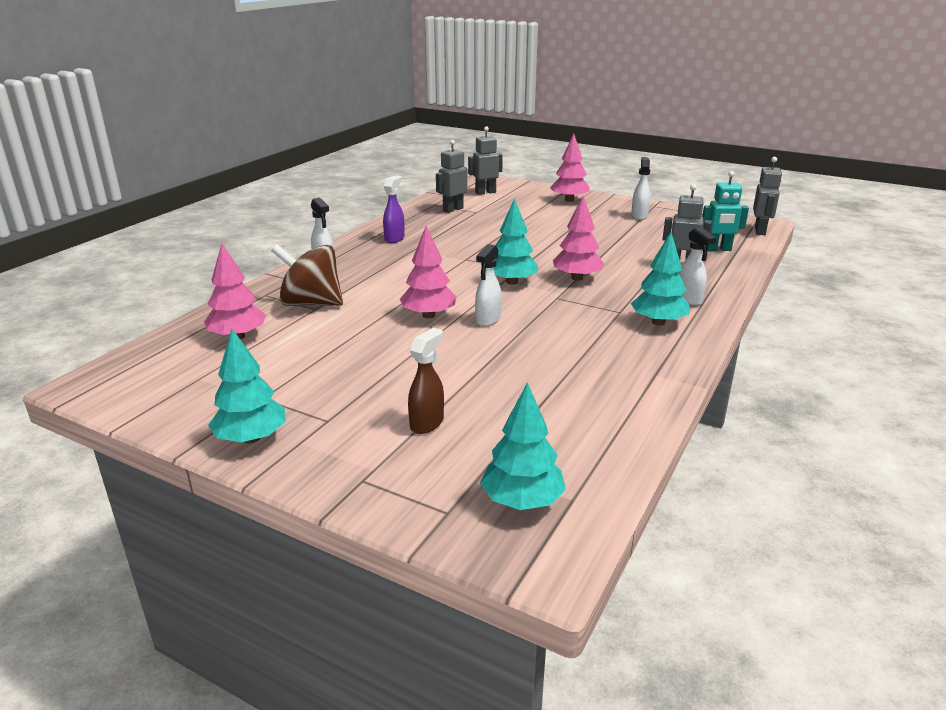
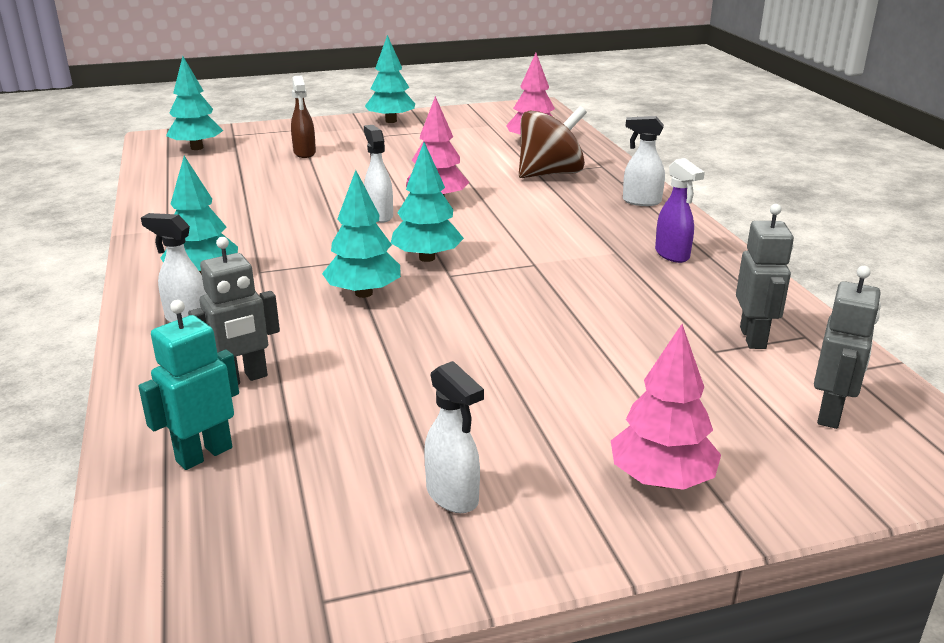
camera: 135 degrees right, 0 degrees up
pink tree [553,195,604,281] -> turquoise tree [322,170,401,298]
grey robot [753,157,782,235] -> none

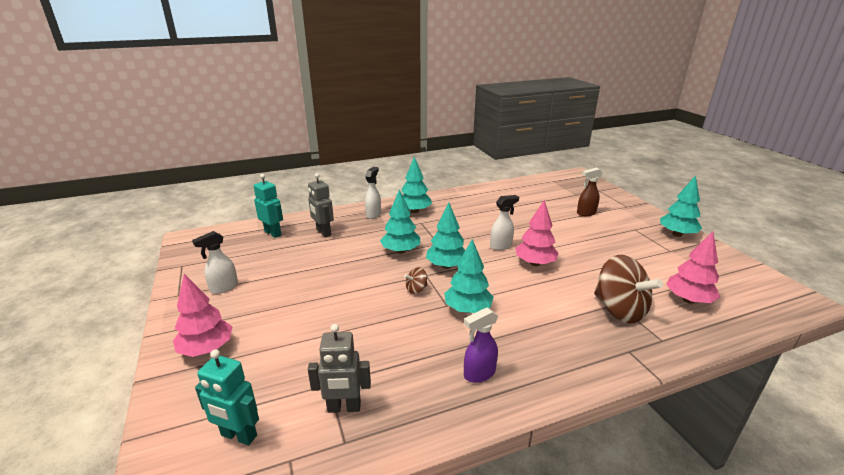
camera: 85 degrees right, 0 degrees up
turquoise tree [166,56,223,150] -> turquoise tree moved to [444,239,493,313]
white spray bottle [623,116,665,206] -> none
grey robot [814,266,881,429] -> turquoise robot [195,349,259,445]
none -> brown spinning top [404,267,428,294]

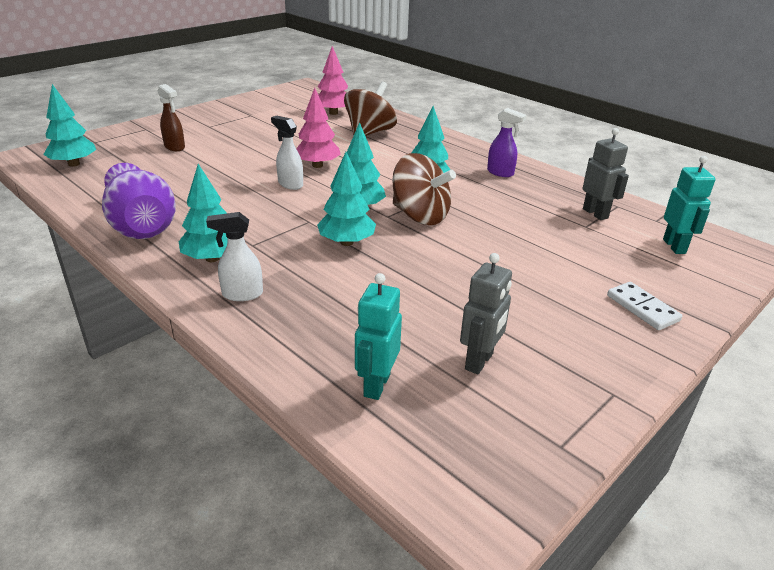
camera: 115 degrees left, 5 degrees up
pink tree [173,274,232,357] -> white domino [607,282,682,330]
white spray bottle [192,231,238,294] -> none
grey robot [308,173,334,237] -> grey robot moved to [460,253,512,374]
brown spinning top [404,267,428,294] -> brown spinning top [392,153,456,225], size x2.28
turquoise tree [660,175,702,237] -> turquoise tree moved to [43,84,96,167]
none -> purple vase [102,163,176,239]

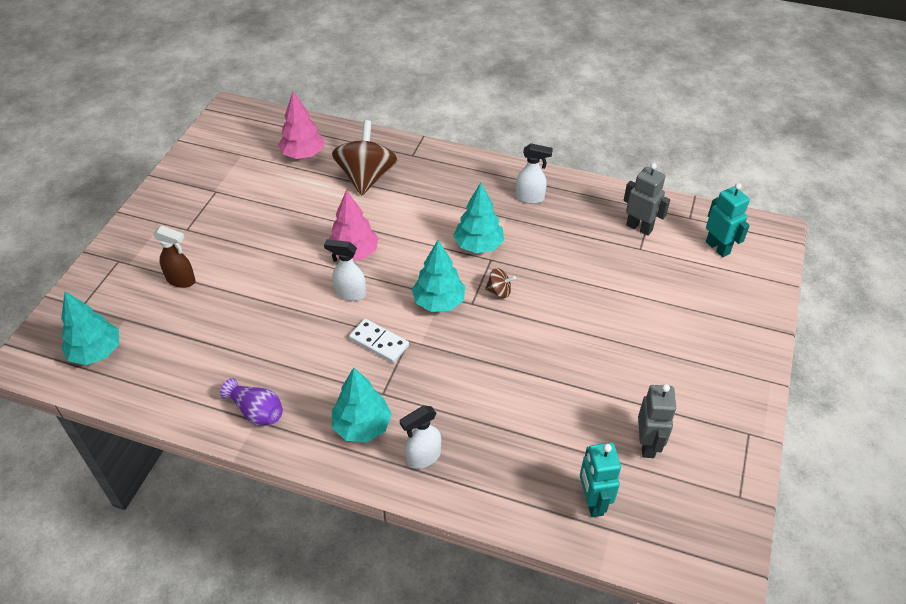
camera: 25 degrees left, 15 degrees up
purple vase [102,163,176,239] -> purple vase [220,378,283,426], size x0.54
turquoise tree [317,152,376,246] -> none
brown spinning top [392,153,456,225] -> brown spinning top [485,268,516,298], size x0.44
purple spray bottle [487,108,527,177] -> white spray bottle [516,143,553,204]
white domino [607,282,682,330] -> white domino moved to [349,319,409,363]

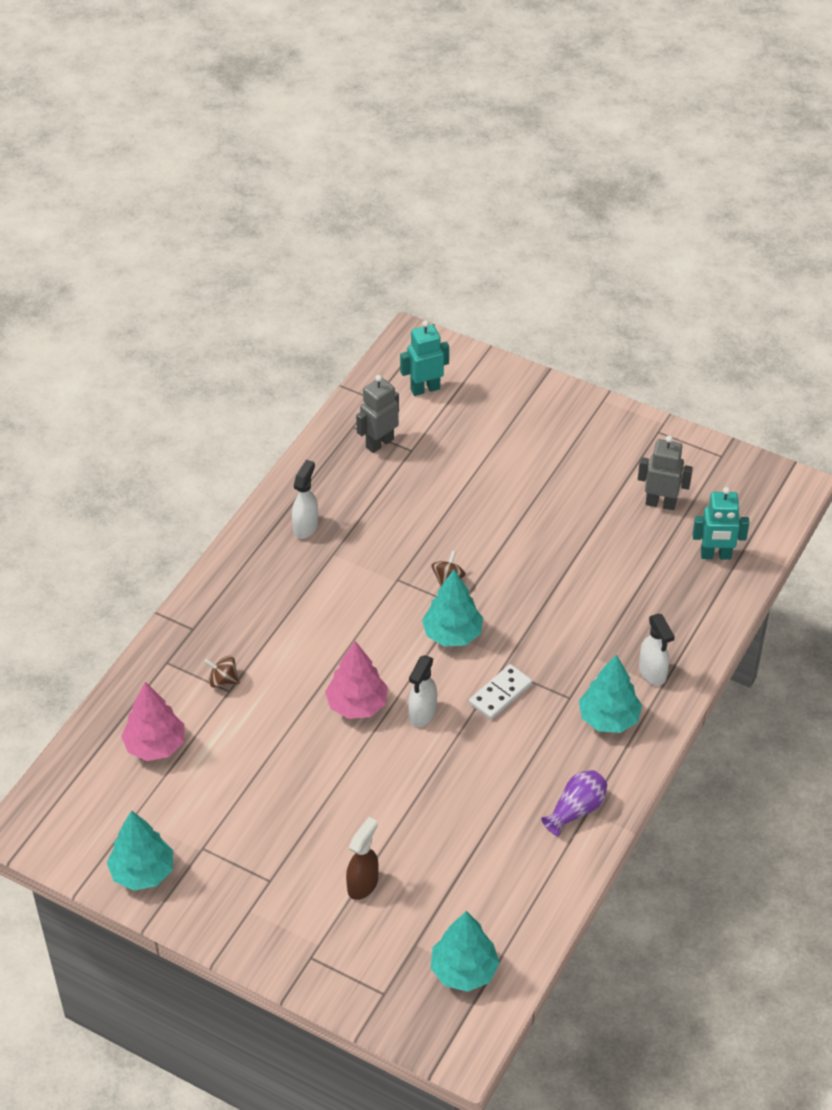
camera: 80 degrees left, 0 degrees up
brown spinning top [332,120,397,196] -> brown spinning top [204,656,239,688], size x0.44
turquoise tree [453,183,504,254] -> turquoise tree moved to [107,810,173,890]

